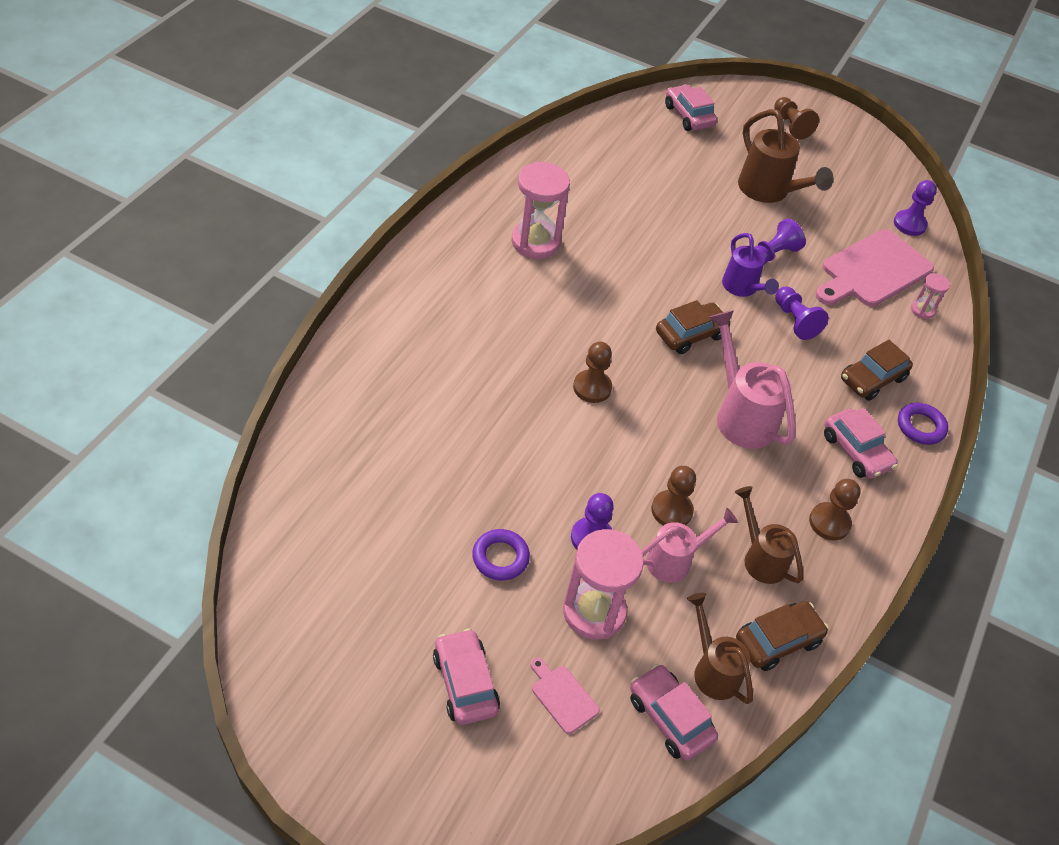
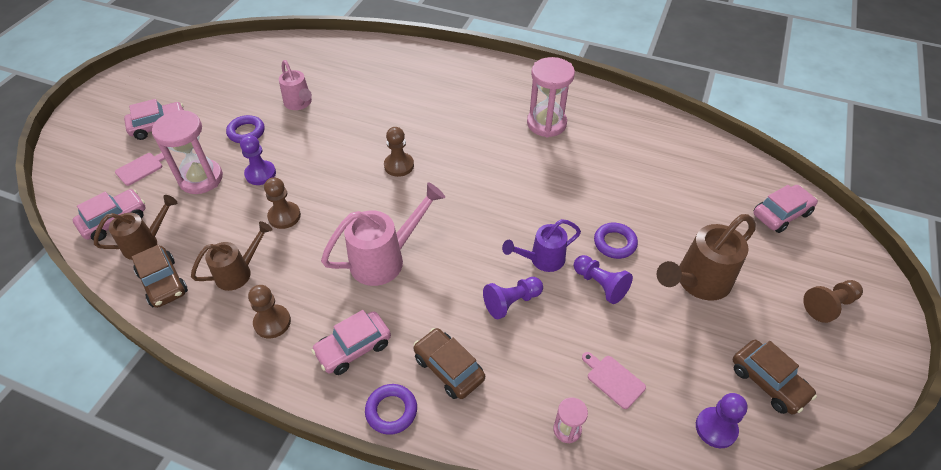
camera: 90 degrees right, 0 degrees up
pink watering can [641,508,738,583] -> pink watering can moved to [279,60,312,110]
brown car [656,300,731,354] -> brown car moved to [733,340,817,415]
pink cutting board [815,229,934,307] -> pink cutting board [582,352,646,409], size x0.44
none -> purple ring [594,223,638,259]

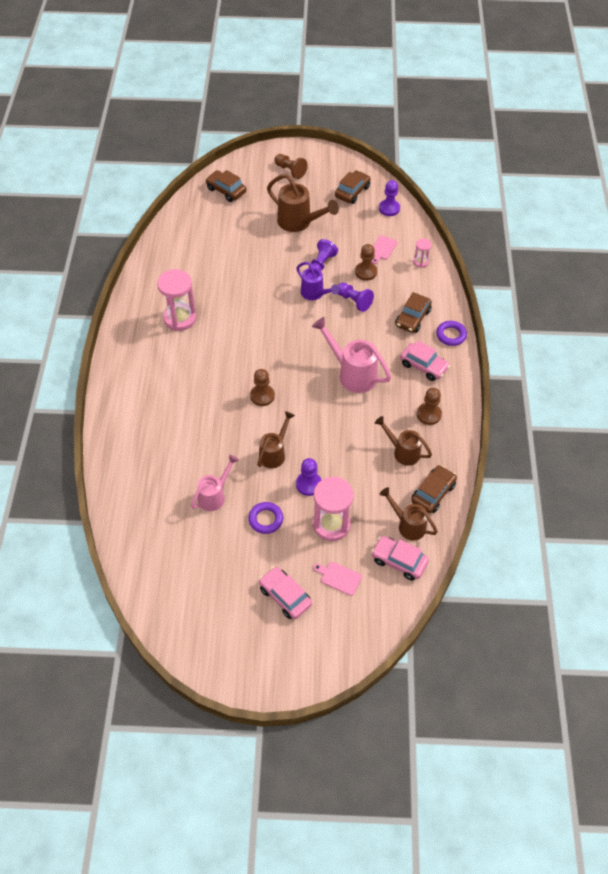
camera: 110 degrees left, 5 degrees up
brown pawn [264,177,301,229] -> brown pawn moved to [355,244,377,281]
purple ring [594,223,638,259] -> none
pink car [753,185,818,233] -> brown car [205,170,246,202]
none -> brown watering can [257,411,295,468]

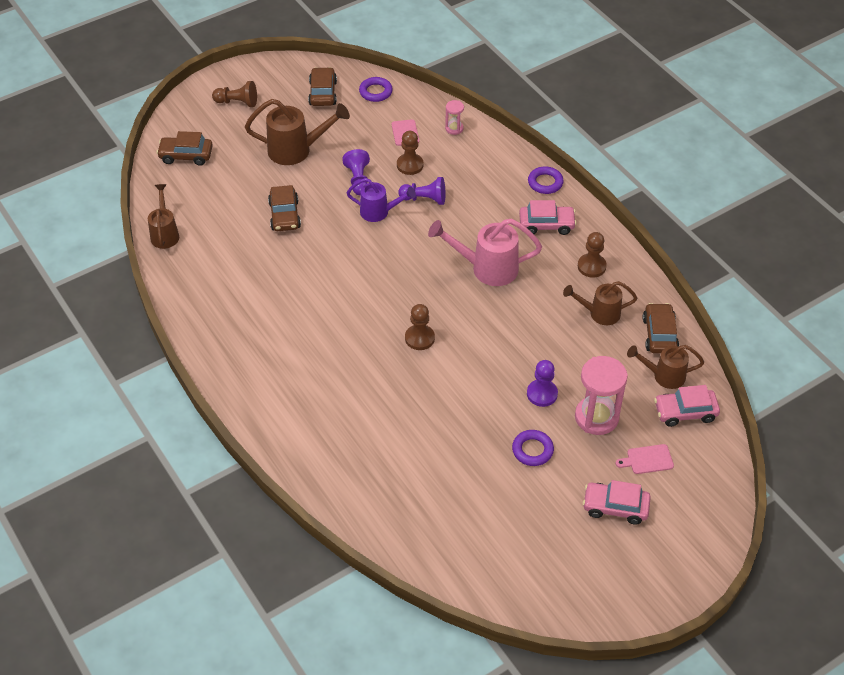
camera: 35 degrees left, 5 degrees down
pink hourglass [157,269,196,331] -> none
pink watering can [191,455,239,511] -> none
brown watering can [257,411,295,468] -> brown watering can moved to [148,184,179,249]
purple pawn [379,180,400,216] -> purple ring [359,77,393,102]
brown car [395,292,432,333] -> brown car moved to [268,185,301,231]

